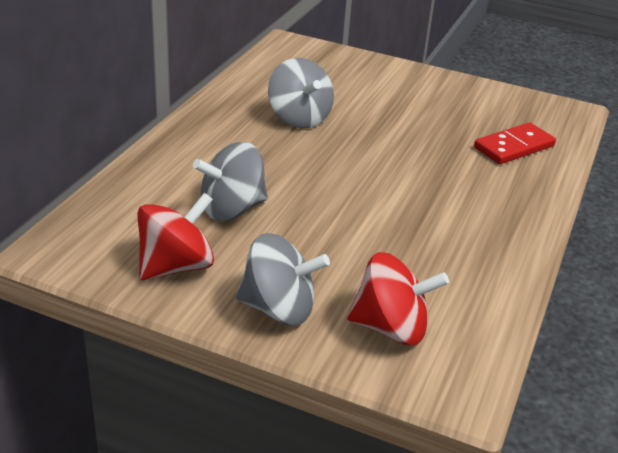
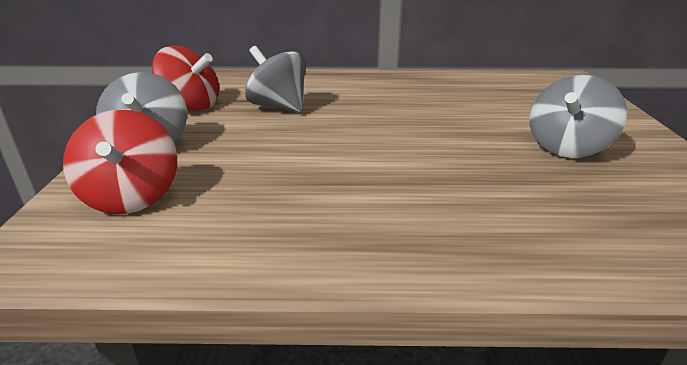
camera: 70 degrees right, 5 degrees down
grey spinning top [268,58,334,128] -> grey spinning top moved to [529,75,627,158]
red domino [474,123,556,164] -> none

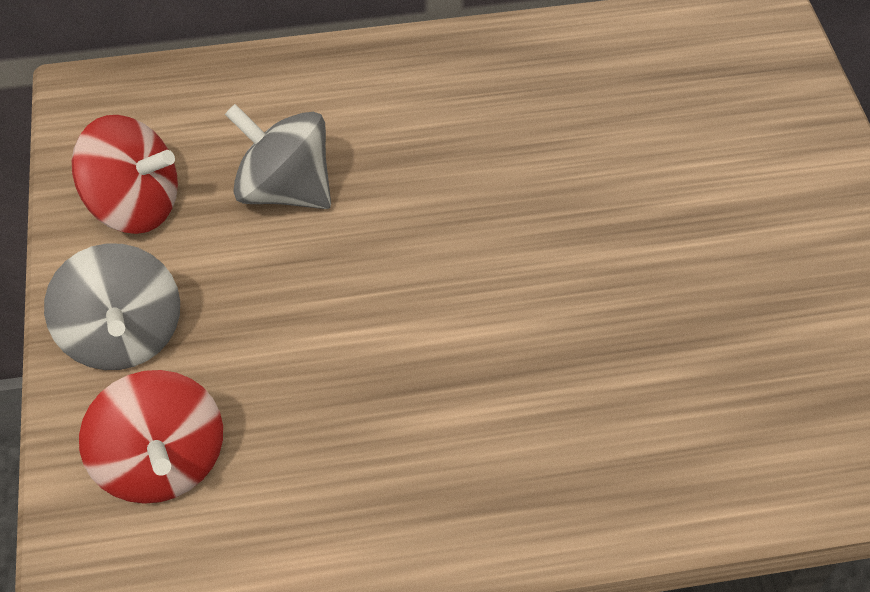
camera: 10 degrees left, 25 degrees up
grey spinning top [529,75,627,158] -> none

